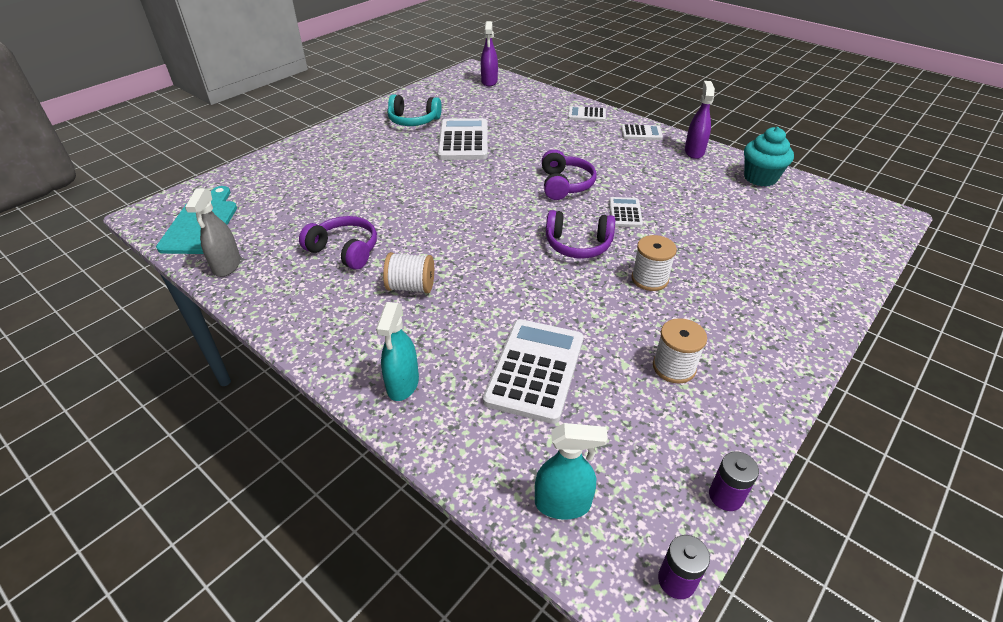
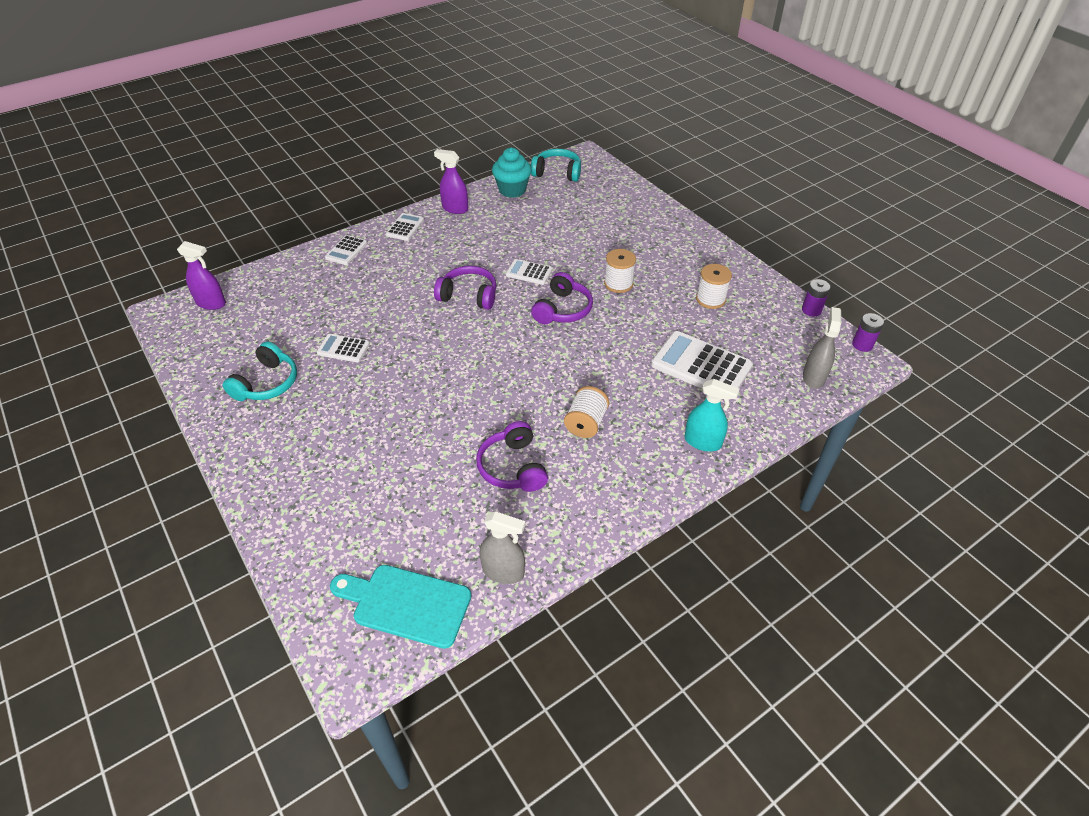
camera: 75 degrees left, 5 degrees up
purple headphones [299,216,377,270] -> purple headphones turned 60 degrees counterclockwise [476,421,548,492]
white calculator [438,118,488,160] -> white calculator [317,334,370,362], size x0.53
turquoise spray bottle [535,423,608,520] -> grey spray bottle [803,307,841,389]
none -> turquoise headphones [531,149,581,182]

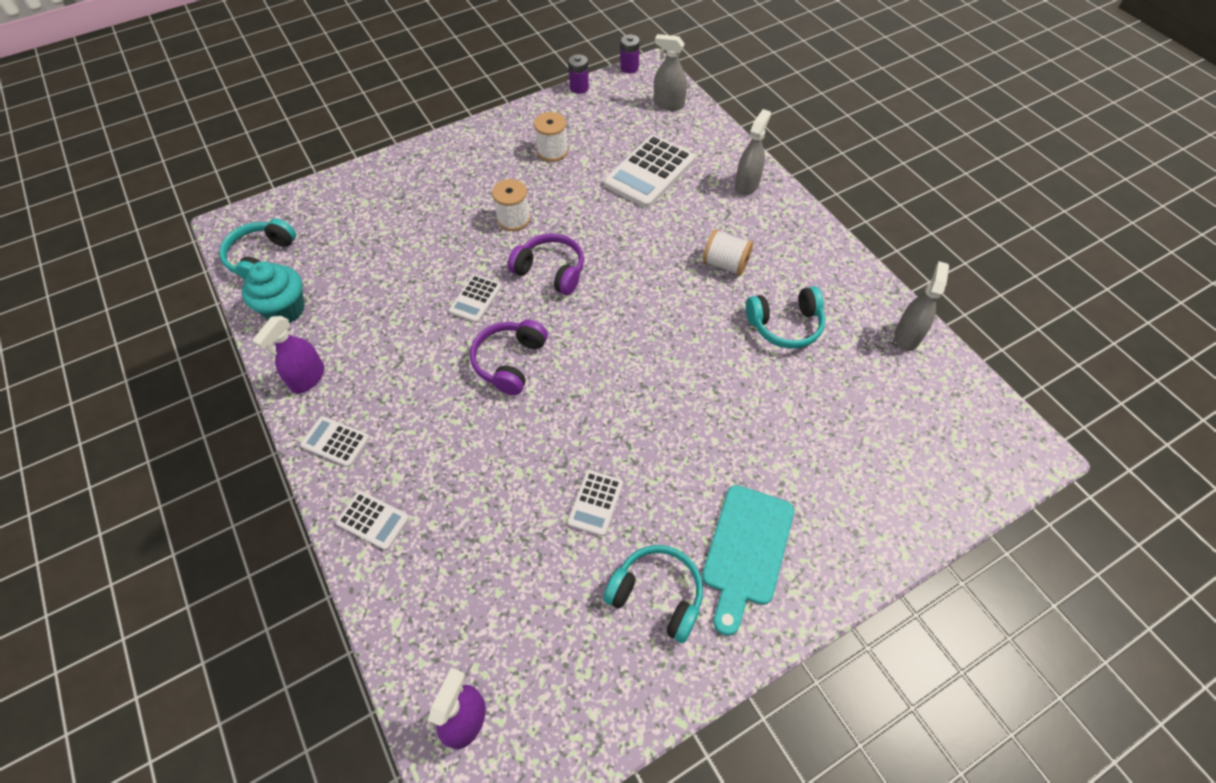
camera: 85 degrees left, 10 degrees up
turquoise cutting board [330,565,471,649] -> turquoise cutting board moved to [702,485,794,636]
purple headphones [476,421,548,492] -> turquoise headphones [746,286,825,349]
turquoise spray bottle [684,379,740,452] -> grey spray bottle [735,109,771,195]

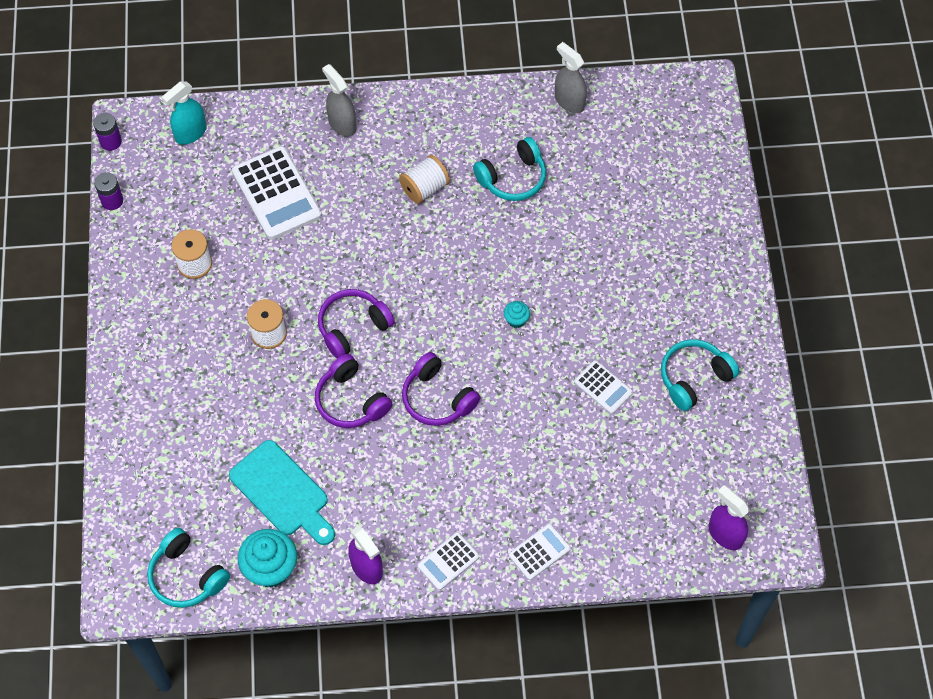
camera: 65 degrees left, 5 degrees up
white calculator [449,274,502,323] -> purple headphones [315,354,392,428]
grey spray bottle [654,34,687,111] -> turquoise spray bottle [162,81,206,145]
turquoise cutting board [702,485,794,636] -> turquoise cutting board moved to [229,440,335,545]
turquoise headphones [746,286,825,349] -> turquoise headphones turned 45 degrees clockwise [473,137,546,201]
none -> turquoise cupcake [504,301,530,328]

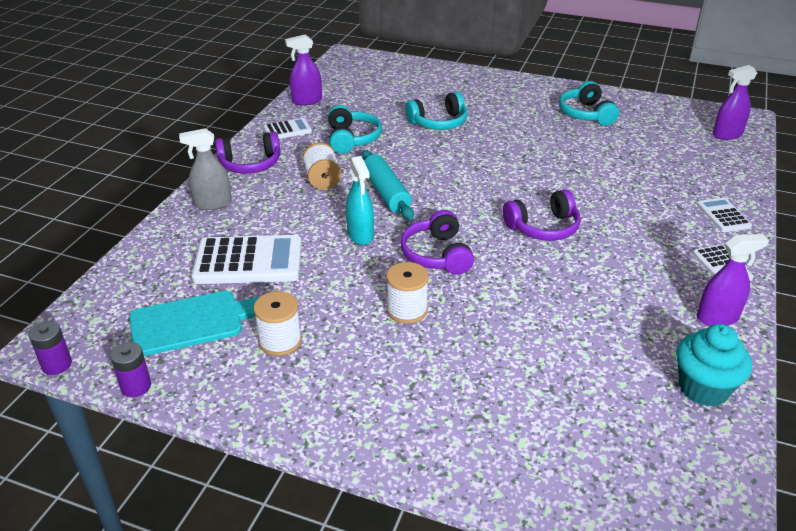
camera: 65 degrees left, 25 degrees down
turquoise headphones [147,528,230,608] -> turquoise headphones moved to [405,92,468,130]
turquoise spray bottle [162,81,206,145] -> turquoise spray bottle moved to [346,156,374,245]
turquoise cutting board [229,440,335,545] -> turquoise cutting board moved to [129,291,261,356]
purple headphones [315,354,392,428] -> purple headphones moved to [215,132,280,174]
turquoise cupcake [504,301,530,328] -> none
grey spray bottle [555,42,587,113] -> purple spray bottle [285,34,322,105]
white calculator [574,360,633,414] -> white calculator moved to [264,118,312,139]
none -> turquoise rolling pin [361,150,414,220]

